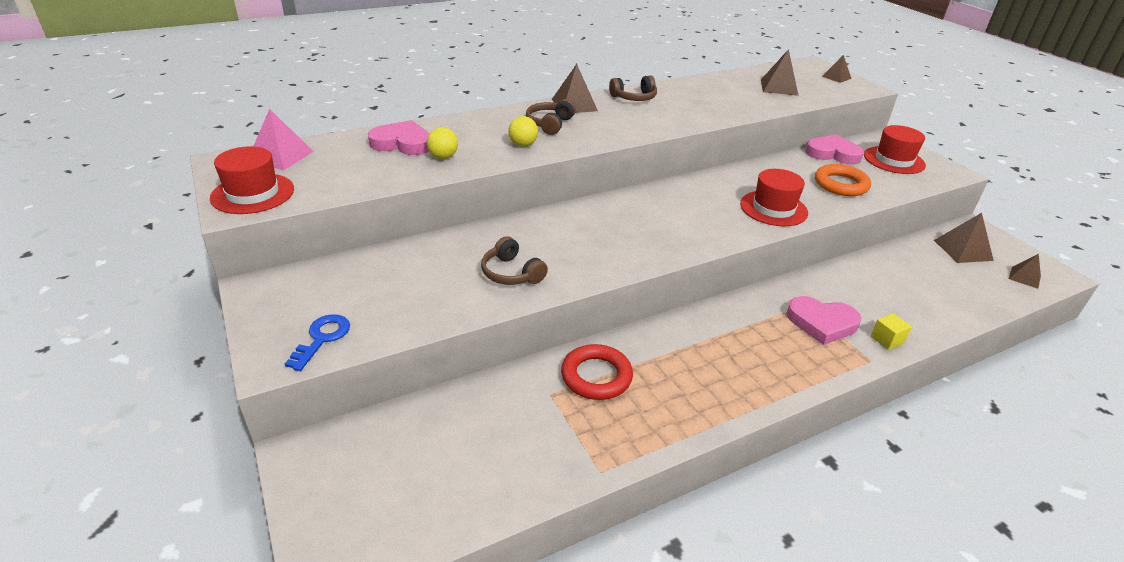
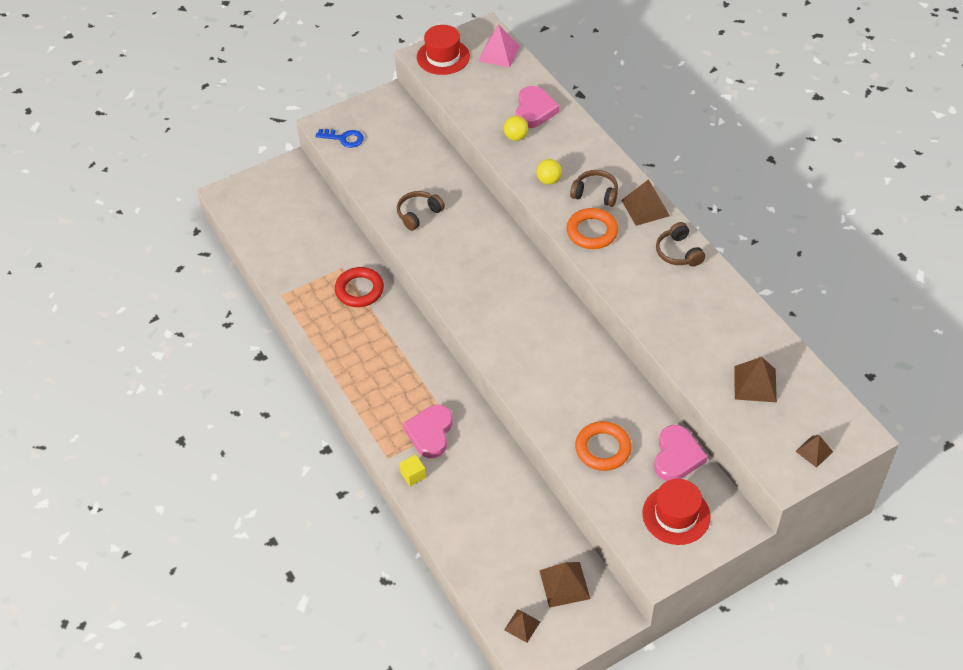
camera: 90 degrees right, 15 degrees up
red hat [740,169,808,226] -> none
none -> orange ring [566,208,618,249]

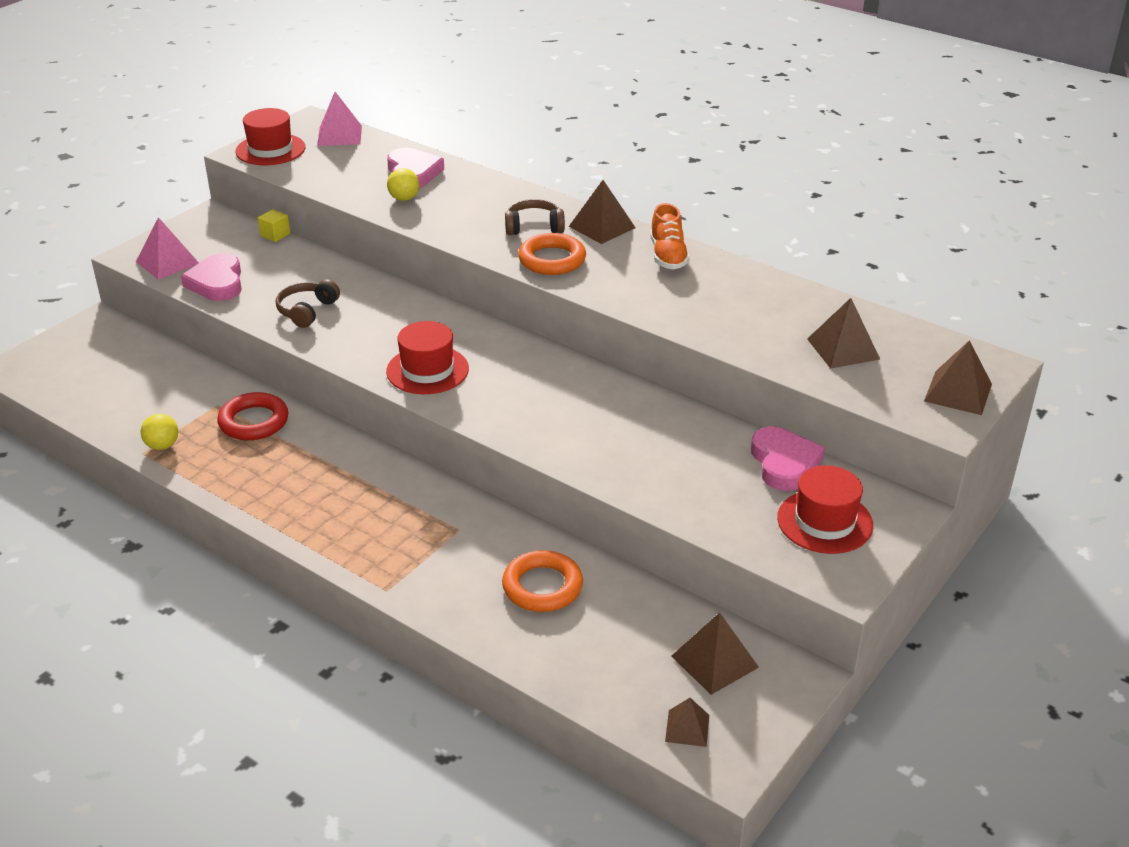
camera: 25 degrees left, 15 degrees down
blue key [316,129,364,148] -> pink pyramid [136,217,199,280]
yellow cube [399,454,426,486] -> yellow cube moved to [258,209,290,242]
pink heart [403,405,453,458] -> pink heart moved to [181,253,242,301]
yellow ball [536,159,562,185] -> yellow ball moved to [141,414,178,450]
orange ring [575,421,632,471] -> orange ring moved to [502,550,583,612]
brown headphones [656,222,705,266] -> orange shoe [650,203,690,269]
brown pyramid [795,435,833,468] -> brown pyramid [924,340,992,415], size x1.60
none -> red hat [386,321,469,394]

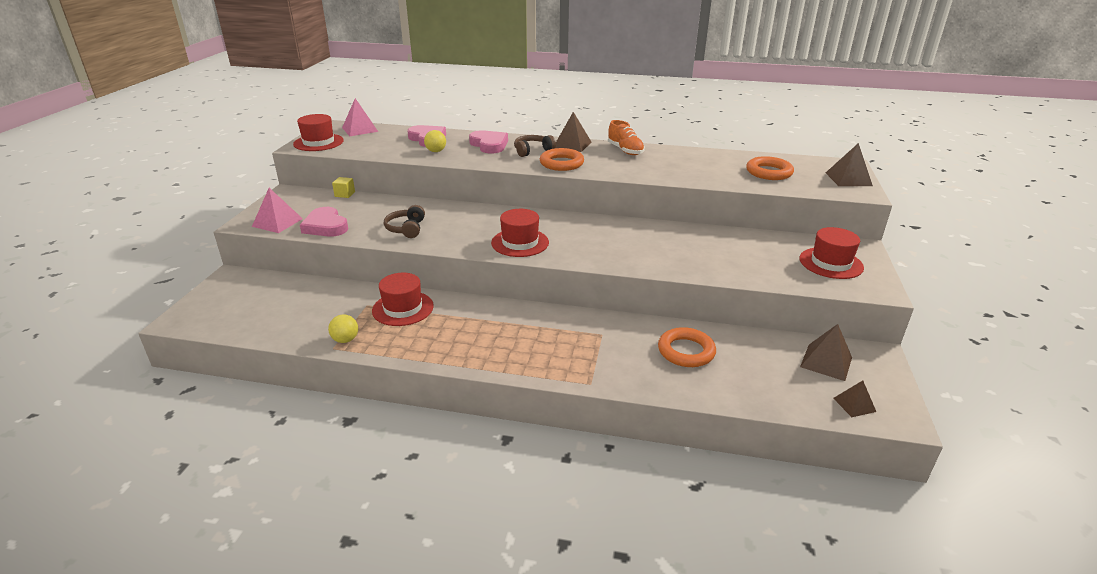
camera: 25 degrees left, 5 degrees down
red ring [217,392,288,440] -> red hat [372,273,434,326]
pink heart [751,426,825,491] -> pink heart moved to [469,130,508,153]
brown pyramid [807,298,880,369] -> orange ring [746,156,794,180]

